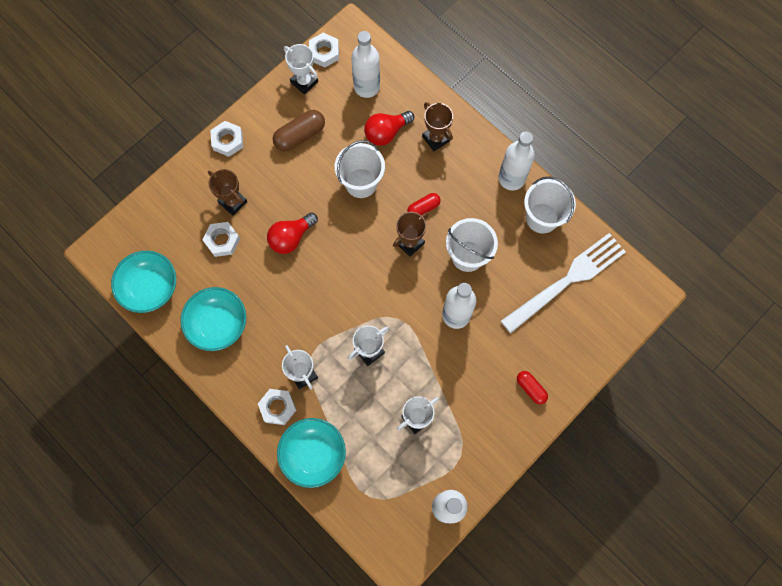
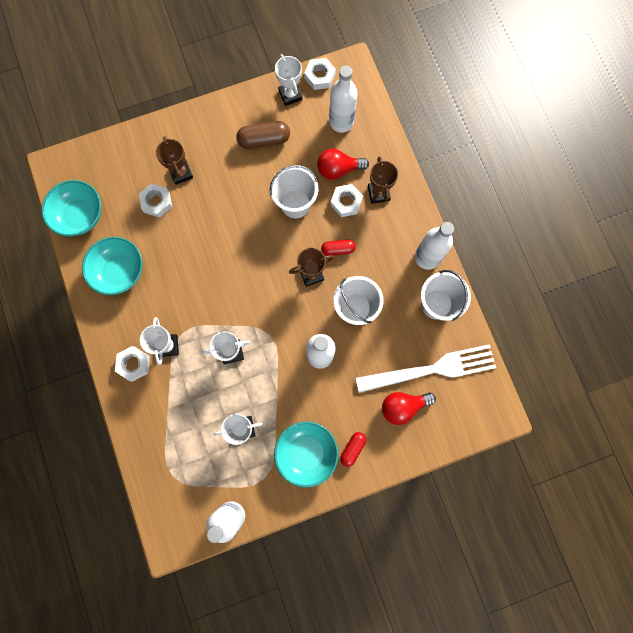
camera: 25 degrees right, 5 degrees up
white nut [210,121,243,157] -> white nut moved to [330,184,363,217]
red light bulb [267,212,318,254] -> red light bulb moved to [382,392,436,425]
turquoise bowl [277,418,346,488] -> turquoise bowl moved to [274,421,339,488]
red capsule [517,371,548,404] -> red capsule turned 45 degrees clockwise [340,432,366,467]

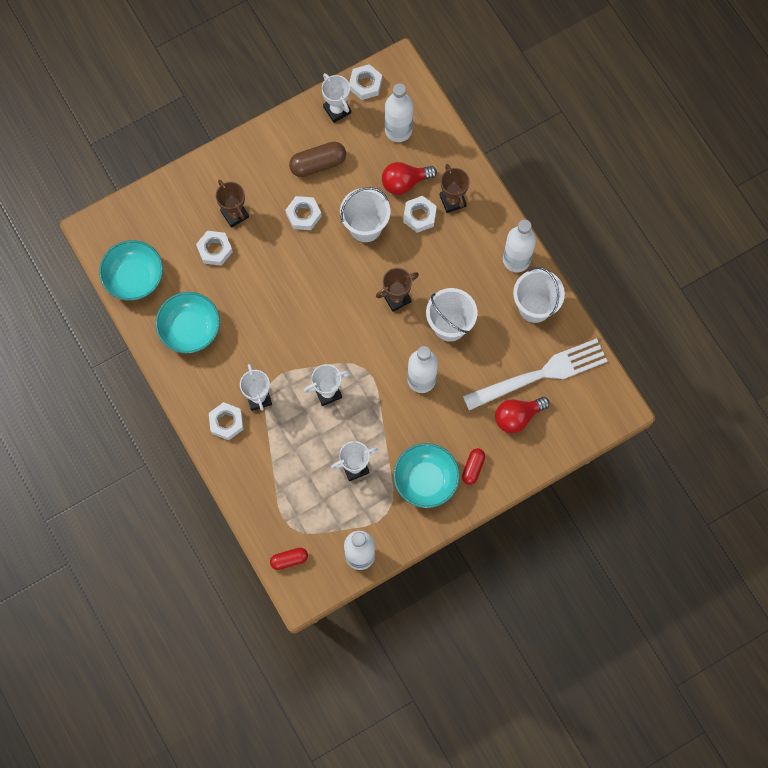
camera: 10 degrees left, 5 degrees down
red capsule [321,239,356,256] -> red capsule moved to [270,548,308,570]
none -> white nut [285,196,322,230]

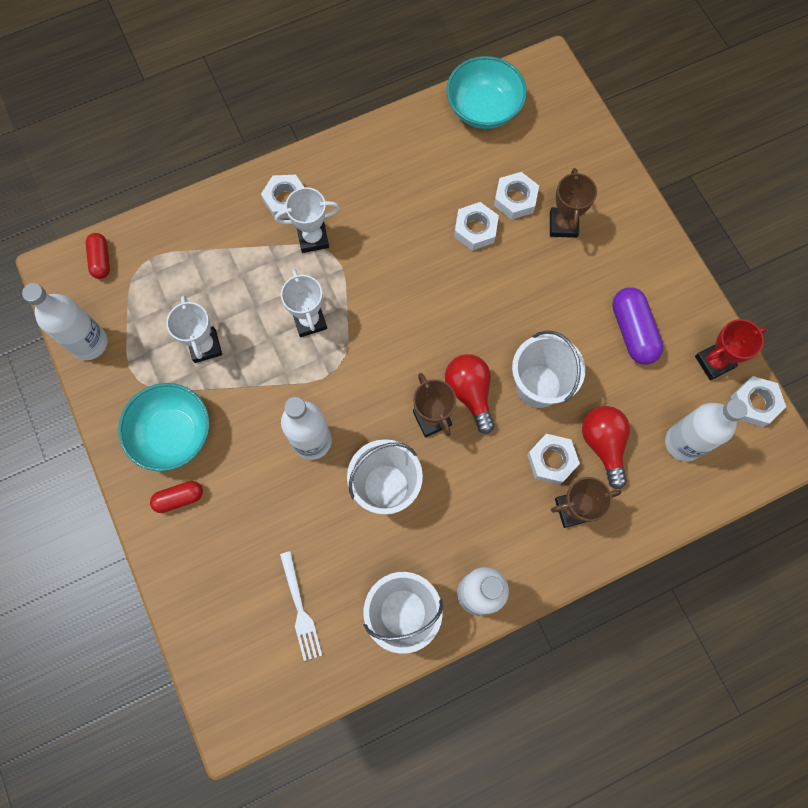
camera: 95 degrees right, 0 degrees up
turquoise bowl [155,292,220,353] -> none
brown trophy [216,180,249,228] -> brown trophy turned 60 degrees counterclockwise [550,168,597,238]
white nut [285,196,322,230] -> white nut moved to [454,202,499,251]
brown capsule [289,142,346,177] -> purple capsule [612,287,664,365]
white trophy [322,73,351,123] -> red trophy [695,319,767,380]
red capsule [462,448,485,485] -> red capsule turned 45 degrees counterclockwise [150,481,203,513]
white fork [463,338,607,410] -> white fork [280,551,322,661], size x0.50
red light bulb [495,397,550,433] -> red light bulb moved to [445,354,494,434]

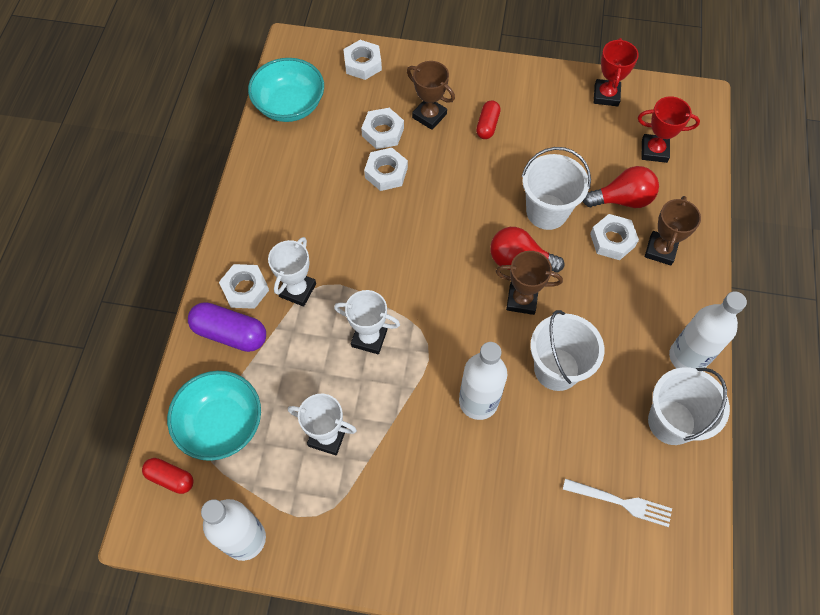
camera: 55 degrees left, 10 degrees down
turquoise bowl [118,383,210,471] -> turquoise bowl moved to [167,371,261,461]
red capsule [150,481,203,513] -> red capsule moved to [476,100,501,139]
red light bulb [582,406,630,489] -> red light bulb turned 150 degrees clockwise [583,166,659,208]
purple capsule [612,287,664,365] -> purple capsule moved to [188,302,266,352]
white bottle [665,399,748,461] -> red trophy [638,96,700,163]
white nut [730,376,786,427] -> white nut moved to [343,40,382,80]

